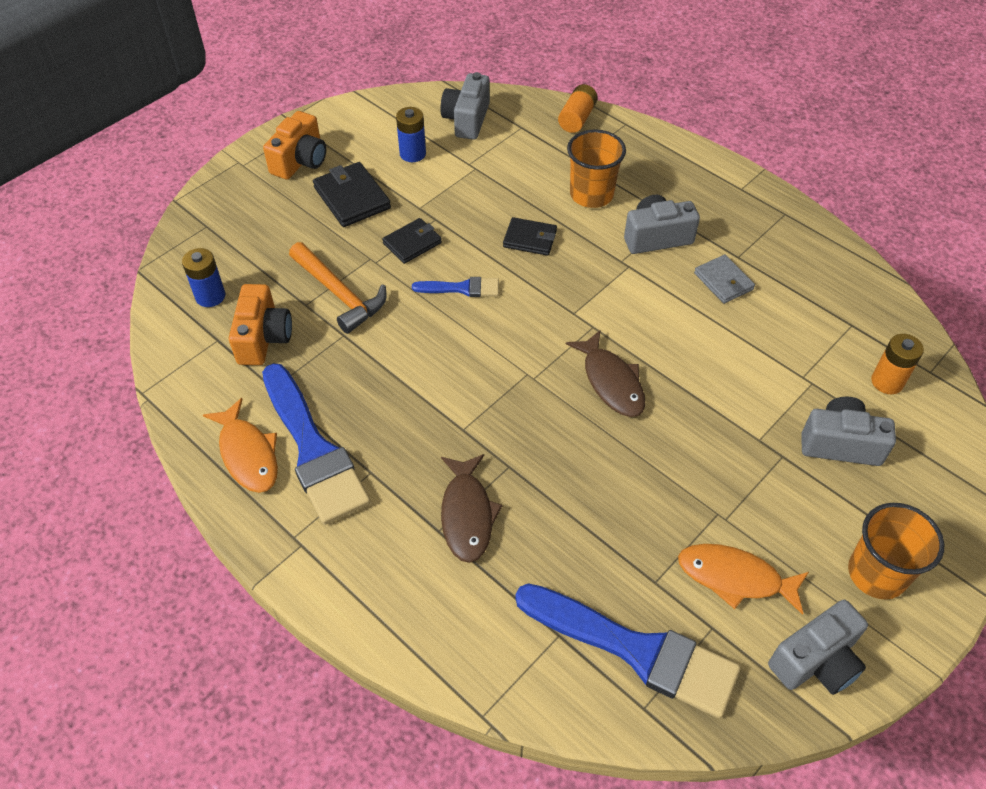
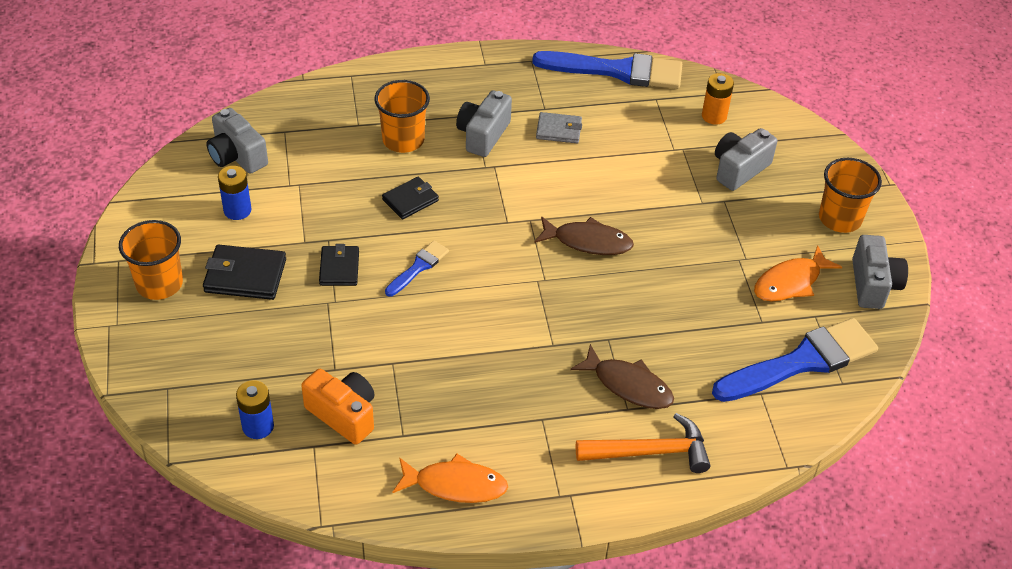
camera: 55 degrees left, 5 degrees down
blue brush [262,363,371,525] -> blue brush moved to [532,51,682,89]
orange camera [263,111,326,180] -> orange cup [119,220,183,300]
orange hammer [289,242,386,334] -> orange hammer moved to [576,413,710,473]
orange battery [558,84,598,133] -> none

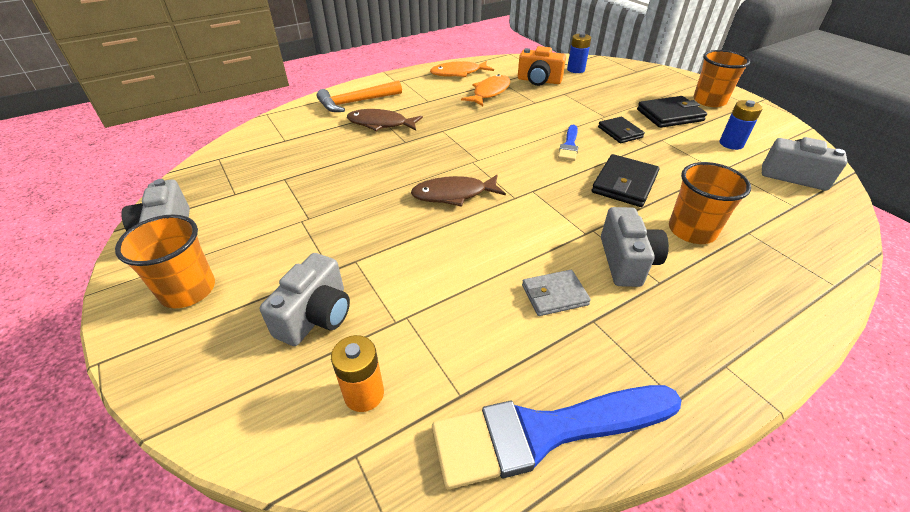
camera: 160 degrees right, 5 degrees down
black wallet [382,177,439,219] -> black wallet [592,154,659,207], size x1.50
blue brush [712,318,878,402] -> none
orange fish [754,245,842,302] -> orange fish moved to [461,74,510,106]

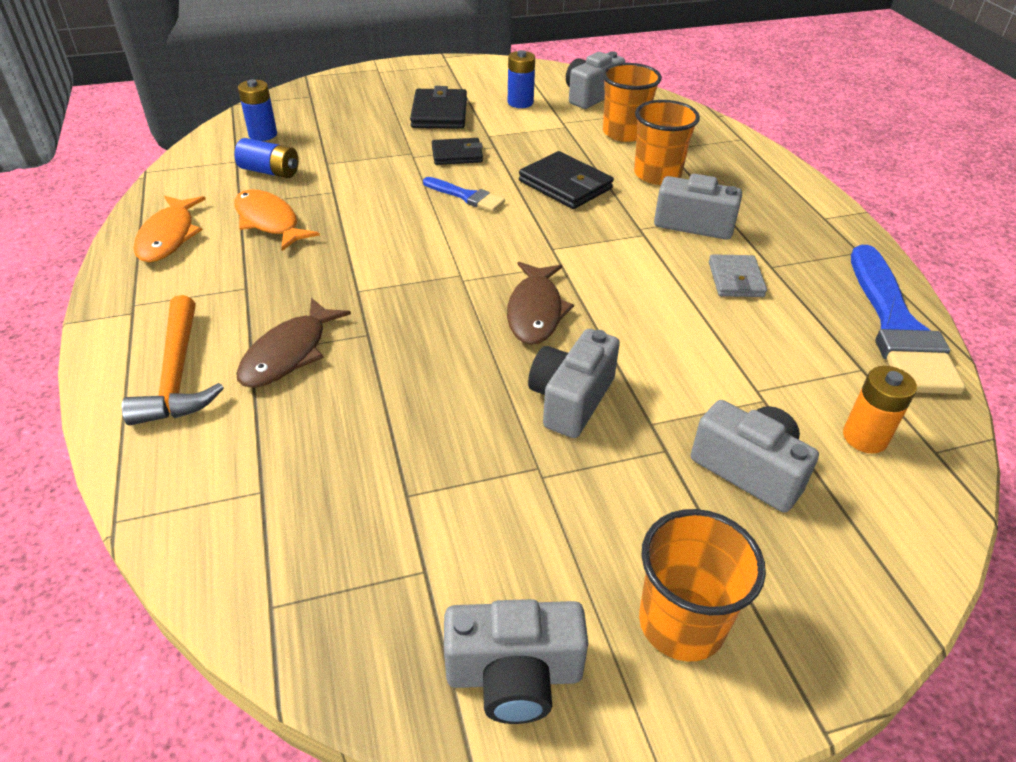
camera: 75 degrees left, 0 degrees up
orange camera [518,46,566,86] -> blue battery [234,138,299,178]
orange cup [693,50,750,107] -> orange cup moved to [602,63,662,142]
none -> grey camera [528,329,620,438]

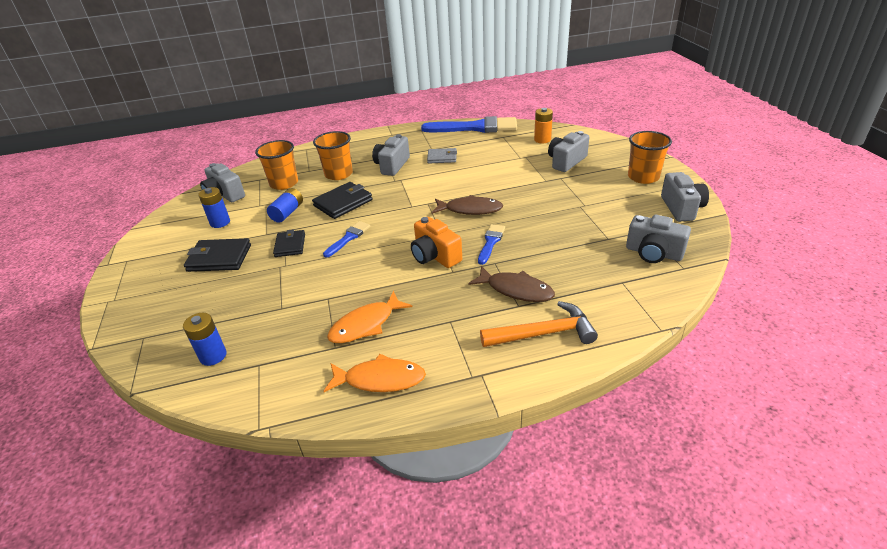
camera: 85 degrees left, 5 degrees down
blue battery [234,138,299,178] -> blue battery moved to [267,188,303,223]
grey camera [528,329,620,438] -> grey camera moved to [626,215,691,263]
none -> orange camera [411,217,462,268]
none -> blue brush [478,224,505,265]

